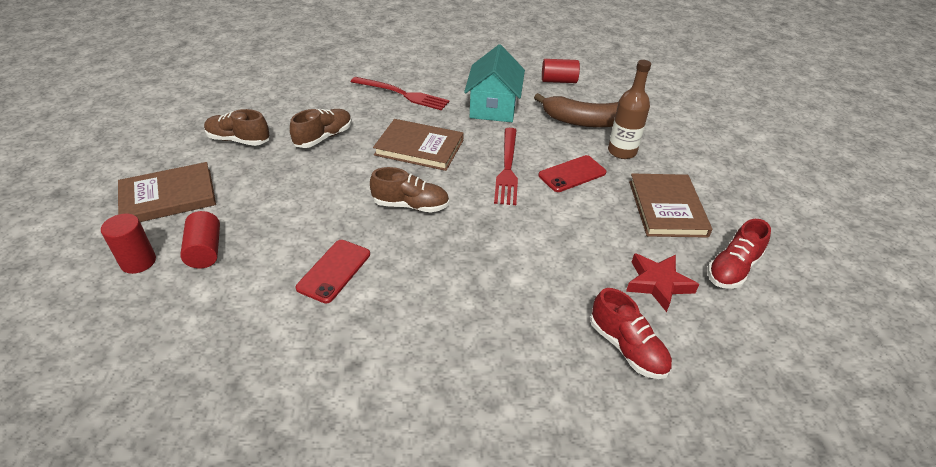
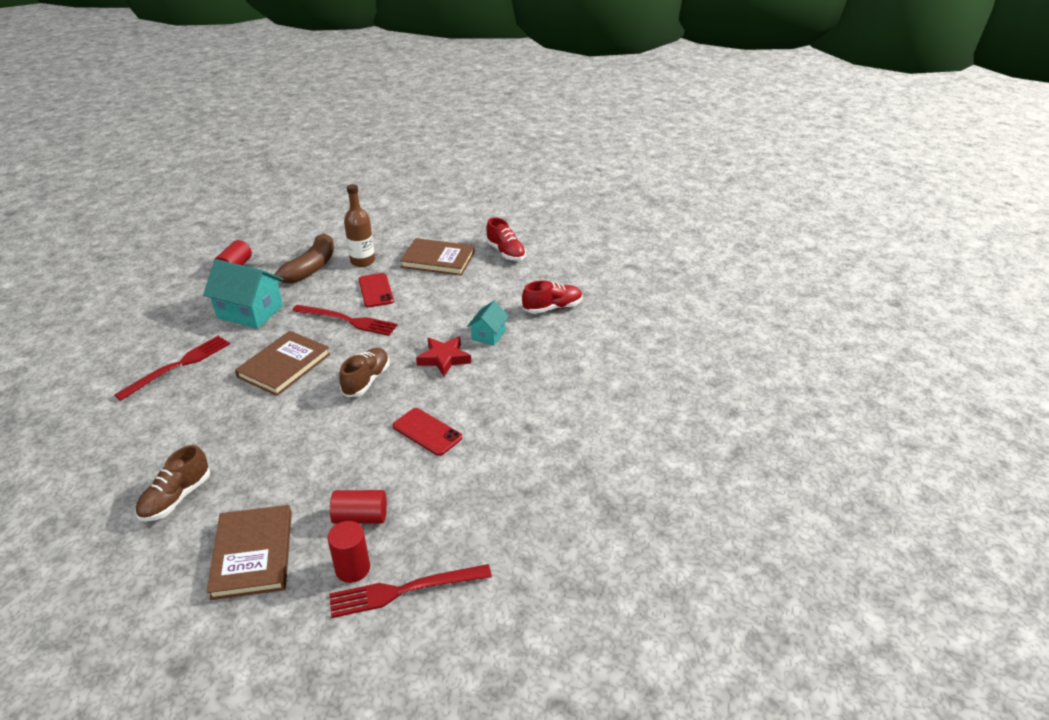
camera: 75 degrees left, 5 degrees down
brown shoe [290,109,352,148] -> none
red star [626,253,699,312] -> red star moved to [416,336,471,376]
none -> red fork [329,564,492,618]
none -> turquoise house [467,301,509,346]

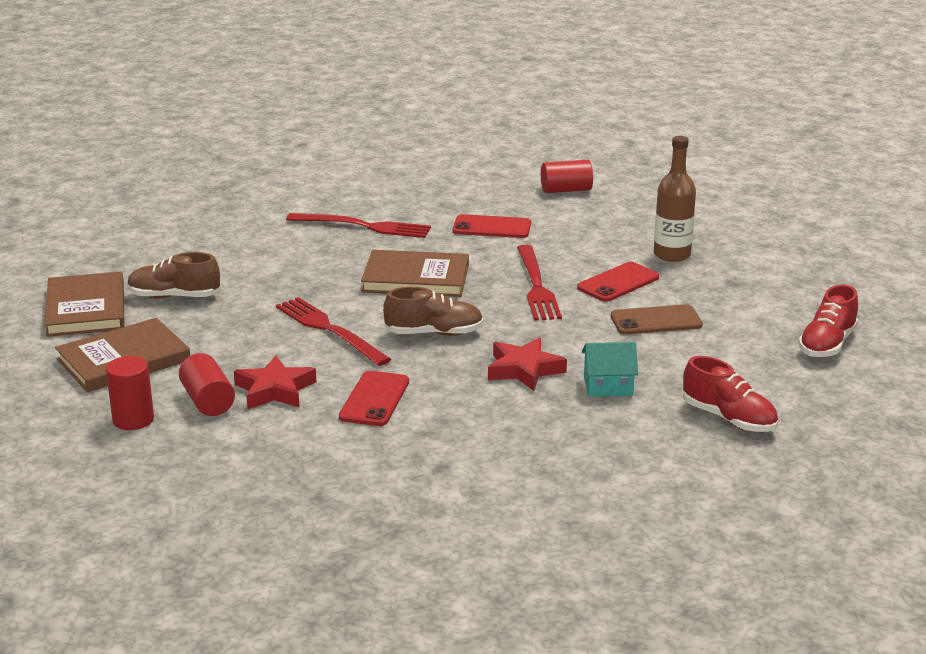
camera: 65 degrees right, 10 degrees down
turquoise house [203,259,283,329] -> red phone [453,214,531,238]
brown banana [274,233,334,283] -> none
red fork [329,564,492,618] -> red fork moved to [276,297,391,366]
brown book [400,238,475,276] -> brown book moved to [44,271,125,337]
none -> red star [234,355,316,409]
none -> brown phone [611,304,703,335]

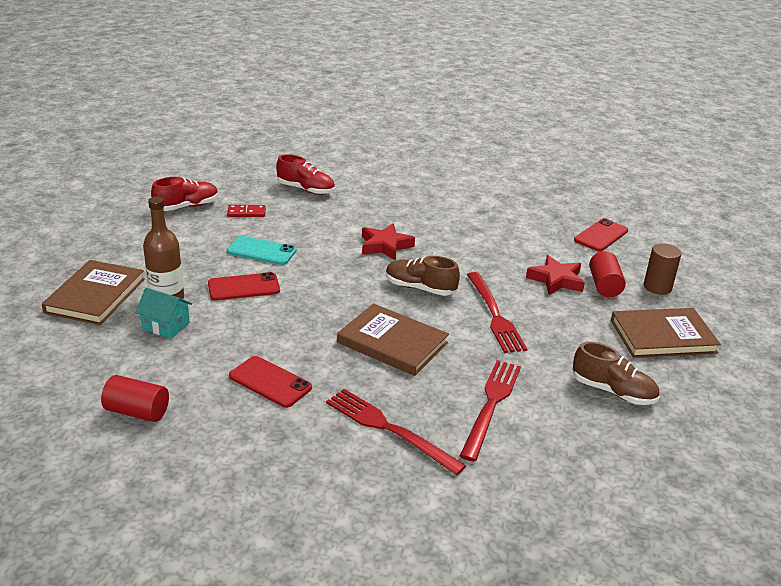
camera: 155 degrees left, 5 degrees up
brown book [44,271,125,337] -> brown book moved to [42,260,145,325]
red cylinder [106,356,154,430] -> brown cylinder [644,243,682,295]
red phone [339,371,409,426] -> red phone moved to [574,218,628,252]
red fork [517,245,562,321] -> red fork moved to [460,360,521,462]
turquoise house [582,342,638,397] -> turquoise house moved to [135,288,192,339]
brown phone [611,304,703,335] -> turquoise phone [227,236,297,265]
red shoe [683,356,778,432] -> red shoe turned 135 degrees clockwise [276,154,335,195]
none -> red domino [227,205,266,217]

